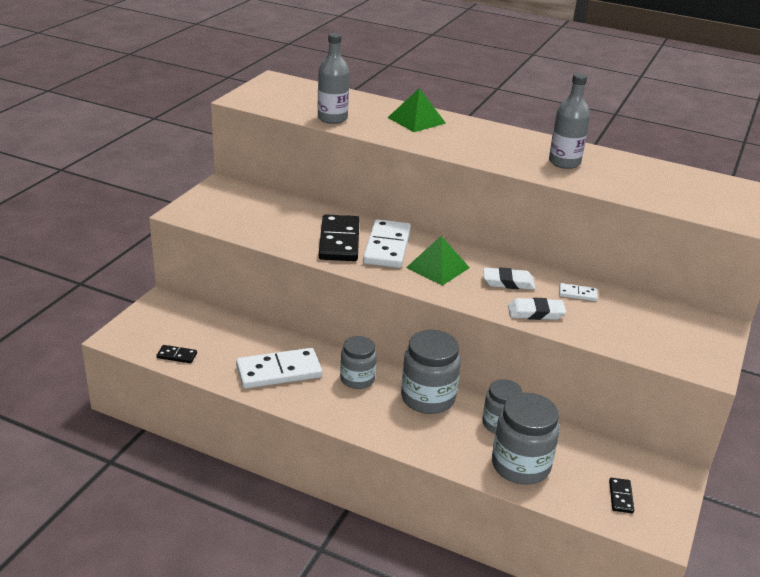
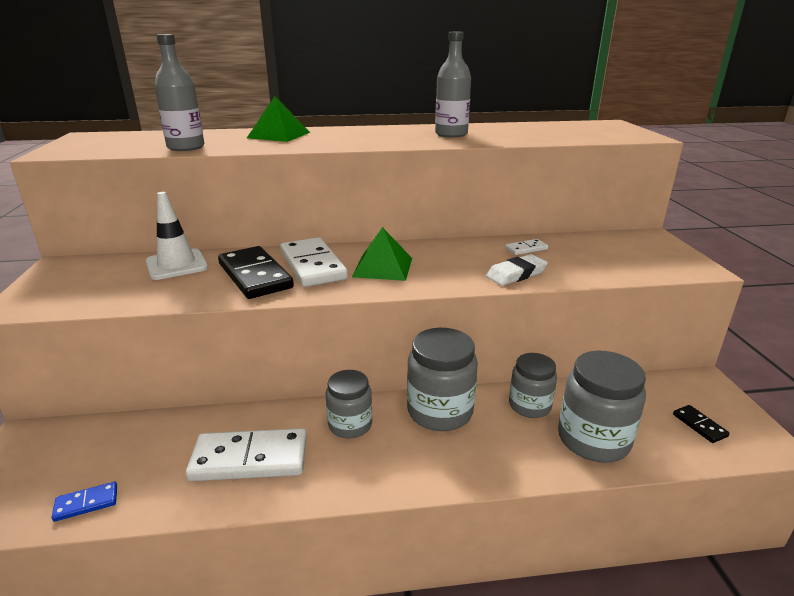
camera: 30 degrees left, 5 degrees down
black domino [156,345,197,363] -> blue domino [52,482,117,522]
white domino [236,348,322,389] -> white domino turned 45 degrees clockwise [186,428,307,481]
white eraser [483,267,535,290] -> none
none -> white traffic cone [146,192,208,280]

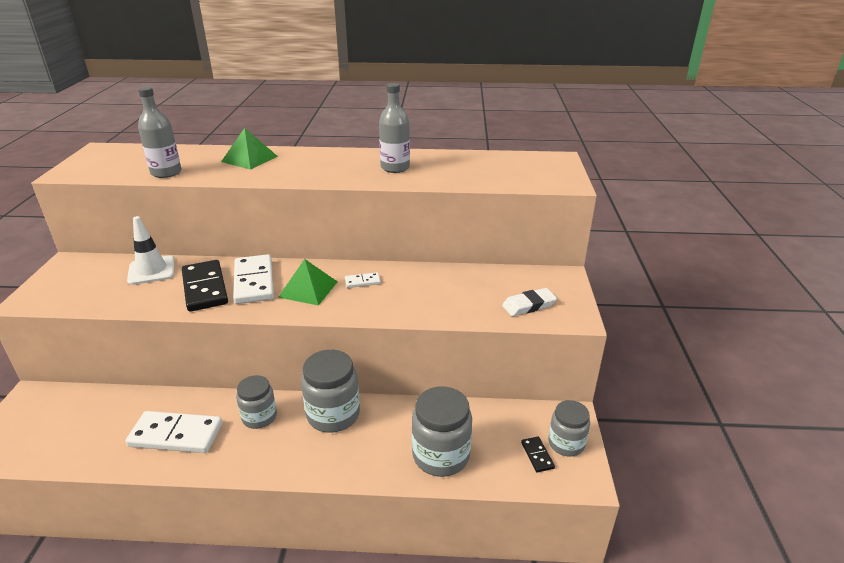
camera: 10 degrees right, 5 degrees up
blue domino [52,482,117,522] -> none
white eraser [486,254,548,286] -> white eraser moved to [502,288,557,316]
white domino [505,239,548,255] -> white domino moved to [345,272,381,288]
grey jar [509,353,557,418] -> grey jar moved to [548,400,590,457]

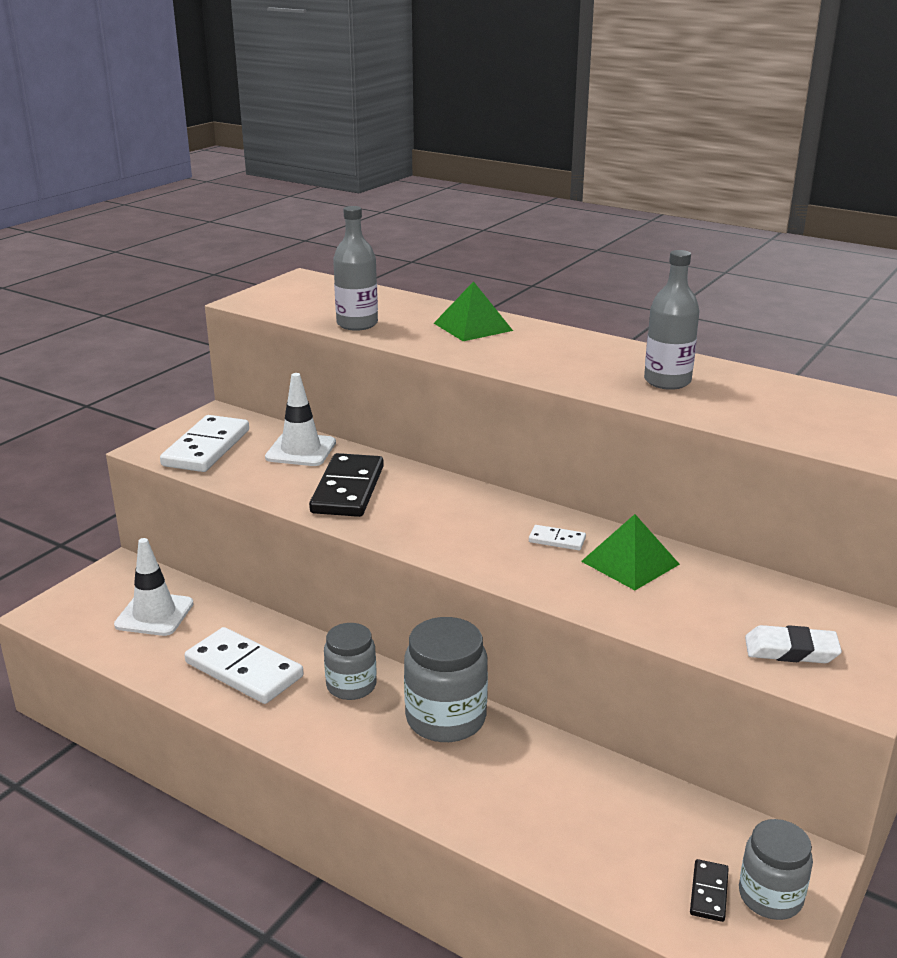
camera: 30 degrees right, 5 degrees down
white domino [233,254,274,304] -> white domino moved to [160,415,249,472]
green pyramid [278,259,338,306] -> green pyramid moved to [581,514,680,590]
grey jar [412,387,472,477] -> none
none -> white traffic cone [114,538,194,636]

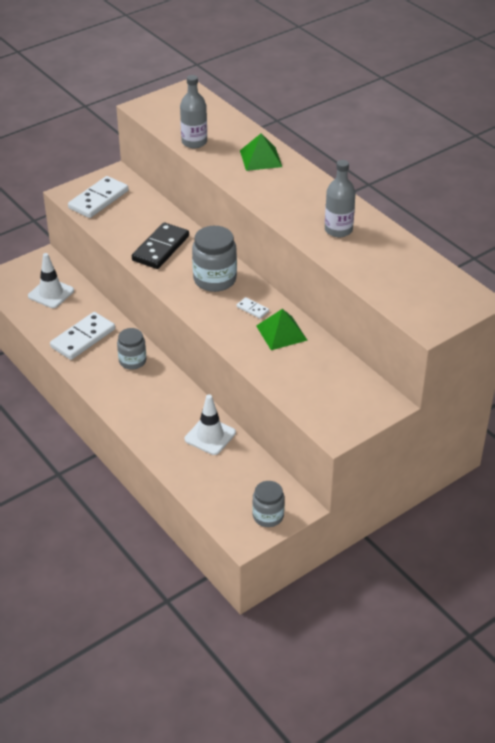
camera: 20 degrees right, 15 degrees up
white domino [185,627,304,704] -> white domino turned 75 degrees clockwise [50,312,115,360]
white traffic cone [265,373,336,466] -> white traffic cone moved to [185,394,236,455]
grey jar [404,617,488,742] -> grey jar moved to [192,226,237,292]
black domino [690,859,729,922] -> none
white eraser [745,625,842,663] -> none

